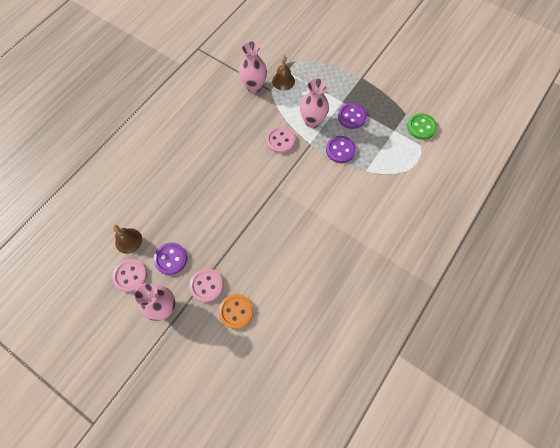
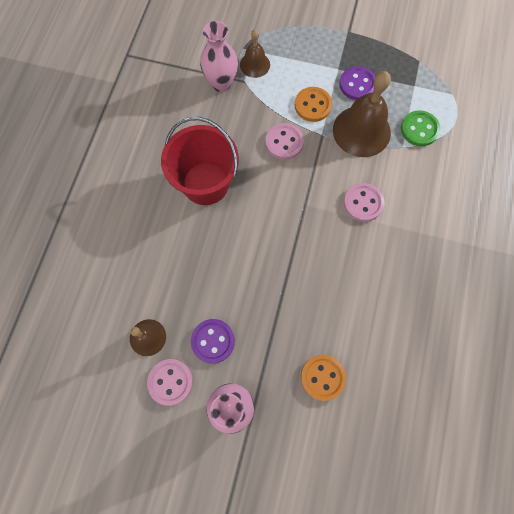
camera: 20 degrees left, 5 degrees up
pink button [189,269,223,302] -> pink button moved to [343,183,385,222]
pink vase [300,78,329,128] -> orange button [295,87,332,122]
purple button [326,136,356,163] -> brown bell [333,71,391,157]
green button [407,113,437,140] -> green button moved to [401,110,440,146]
none -> red bucket [161,117,239,205]

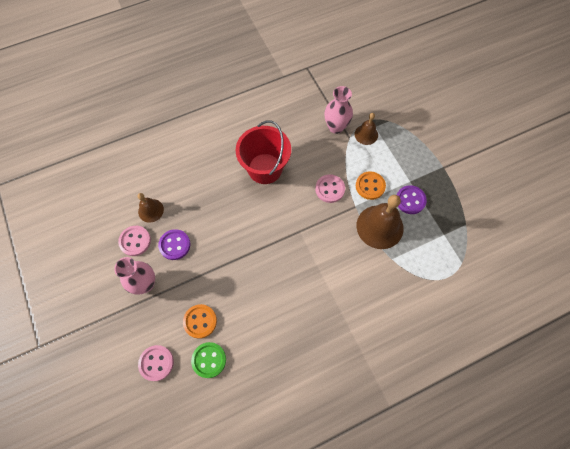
camera: 50 degrees right, 5 degrees down
pink button [343,183,385,222] -> pink button moved to [138,345,174,381]
green button [401,110,440,146] -> green button moved to [191,342,226,378]

